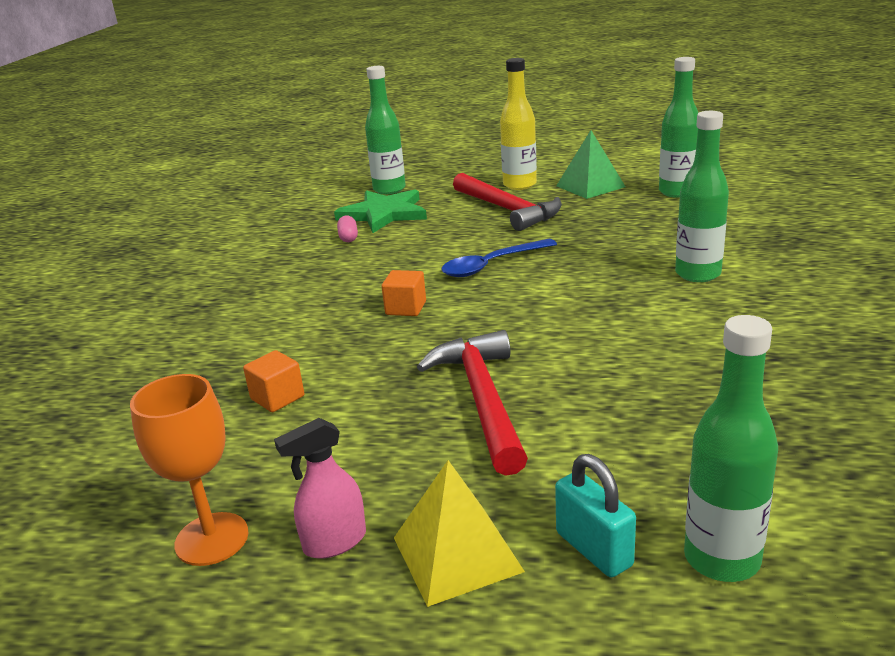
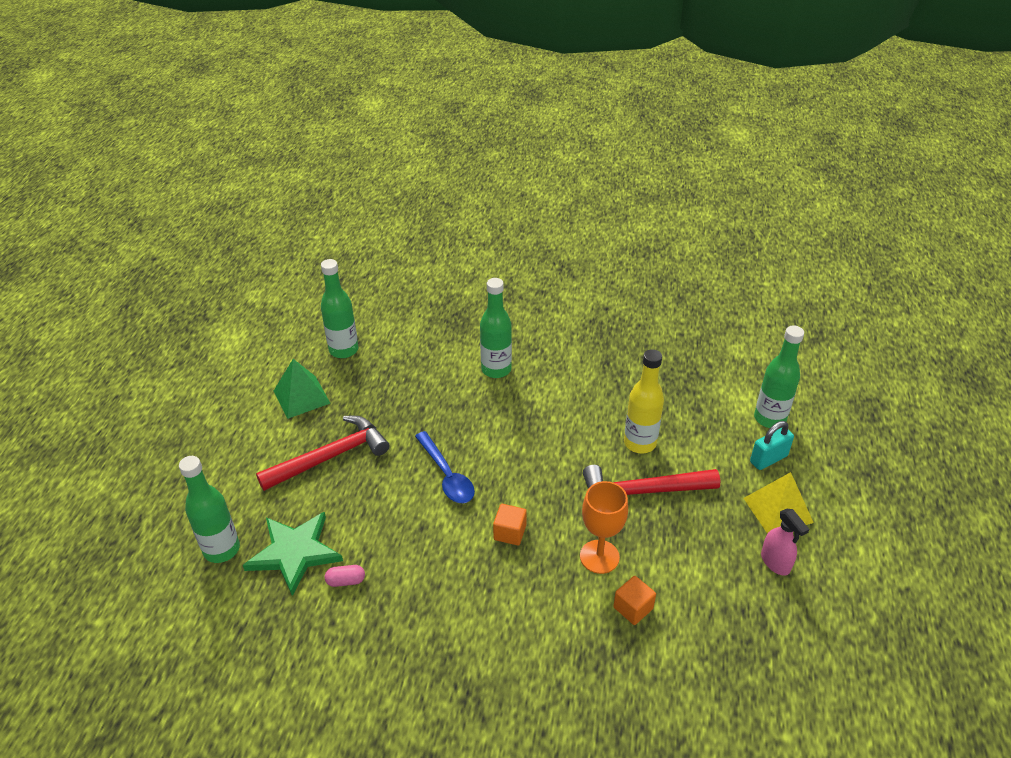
camera: 90 degrees left, 15 degrees up
orange goblet [130,374,248,566] -> orange goblet moved to [580,481,628,574]
yellow bottle [500,58,537,190] -> yellow bottle moved to [624,349,664,453]

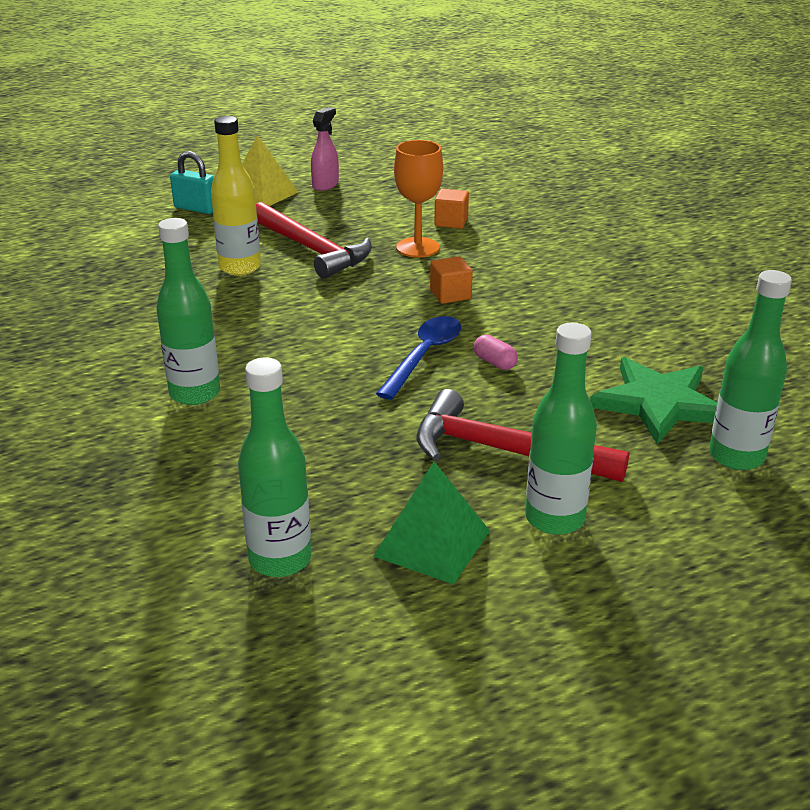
camera: 125 degrees left, 10 degrees down
pink capsule [325,565,365,587] -> pink capsule moved to [474,335,518,370]
green bottle [754,325,804,428] -> green bottle moved to [525,323,597,535]

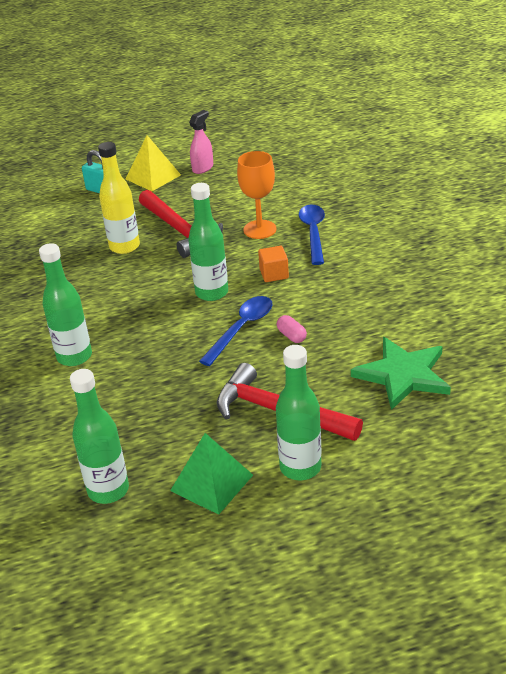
camera: 10 degrees right, 5 degrees up
orange cube [434,189,469,229] -> none
green bottle [709,270,792,470] -> green bottle moved to [188,183,228,301]
none -> blue spoon [299,205,325,265]

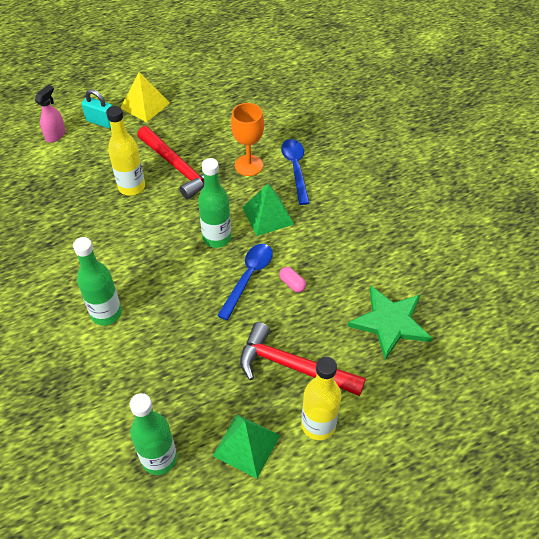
camera: 10 degrees left, 15 degrees up
pink spray bottle [189,110,213,174] -> pink spray bottle moved to [35,85,65,142]
orange cube [258,246,289,282] -> green pyramid [242,184,294,236]
green bottle [276,345,322,480] -> yellow bottle [301,356,341,440]

